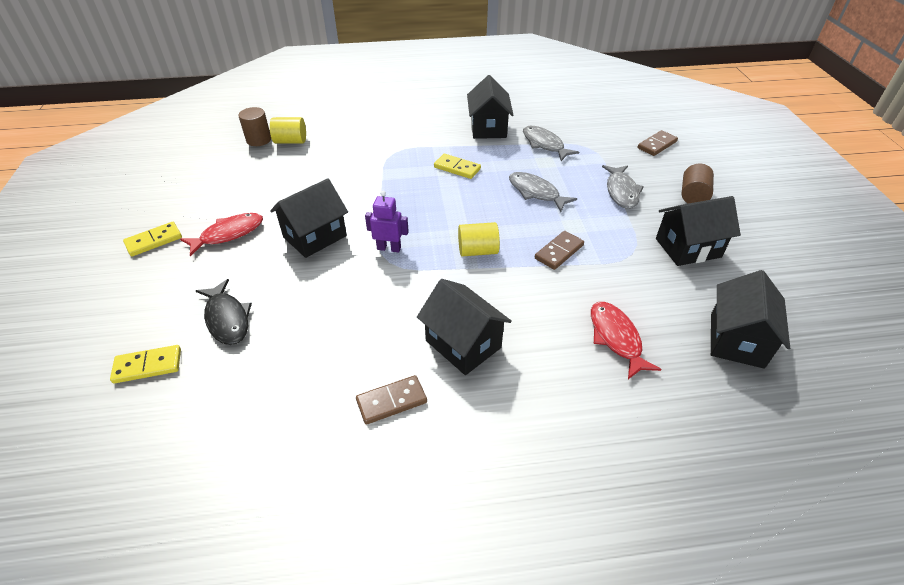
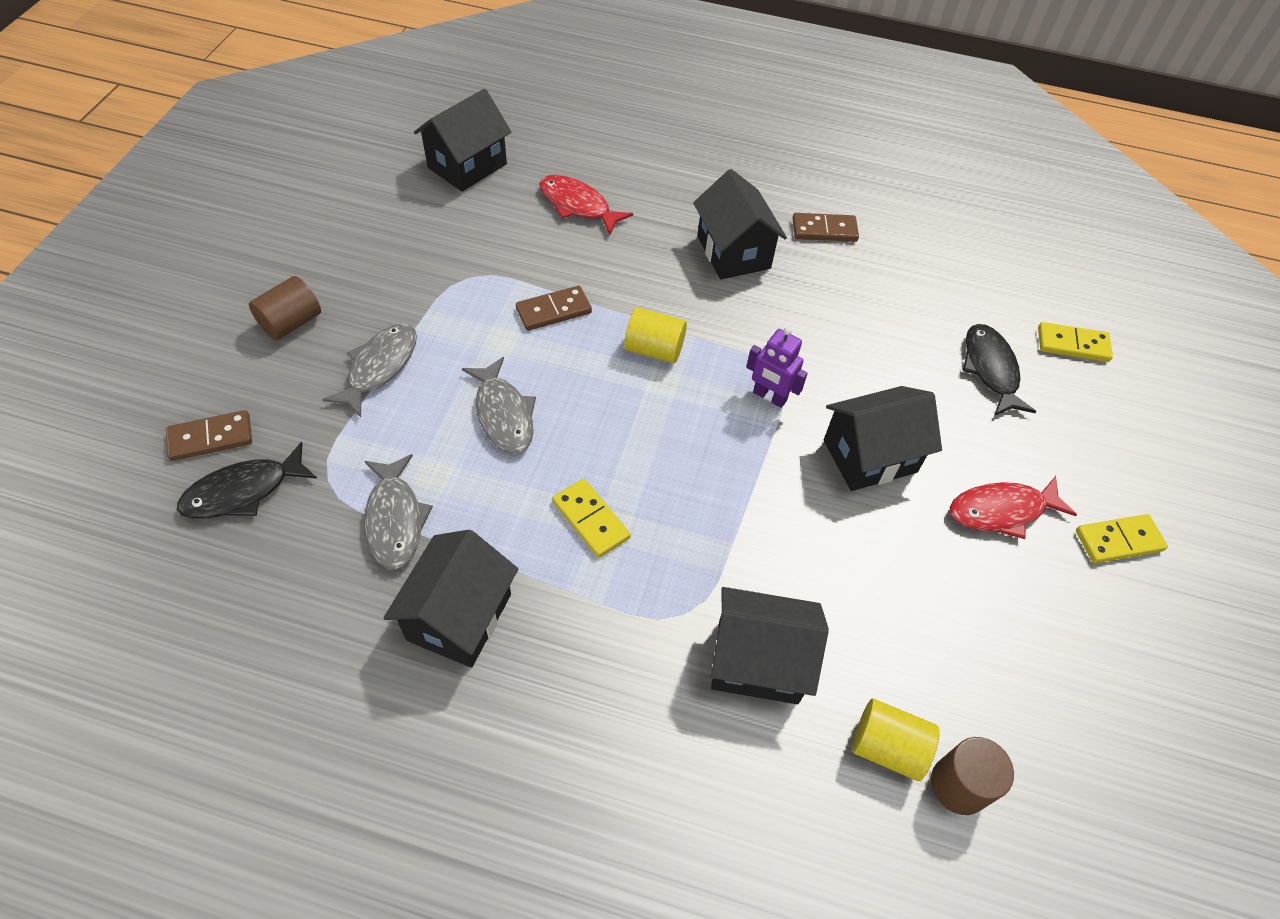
camera: 160 degrees left, 10 degrees up
red fish [591,302,662,379] -> red fish turned 120 degrees clockwise [539,175,633,235]
black house [656,196,741,266] -> black house moved to [711,587,829,704]
none -> black fish [177,442,317,519]

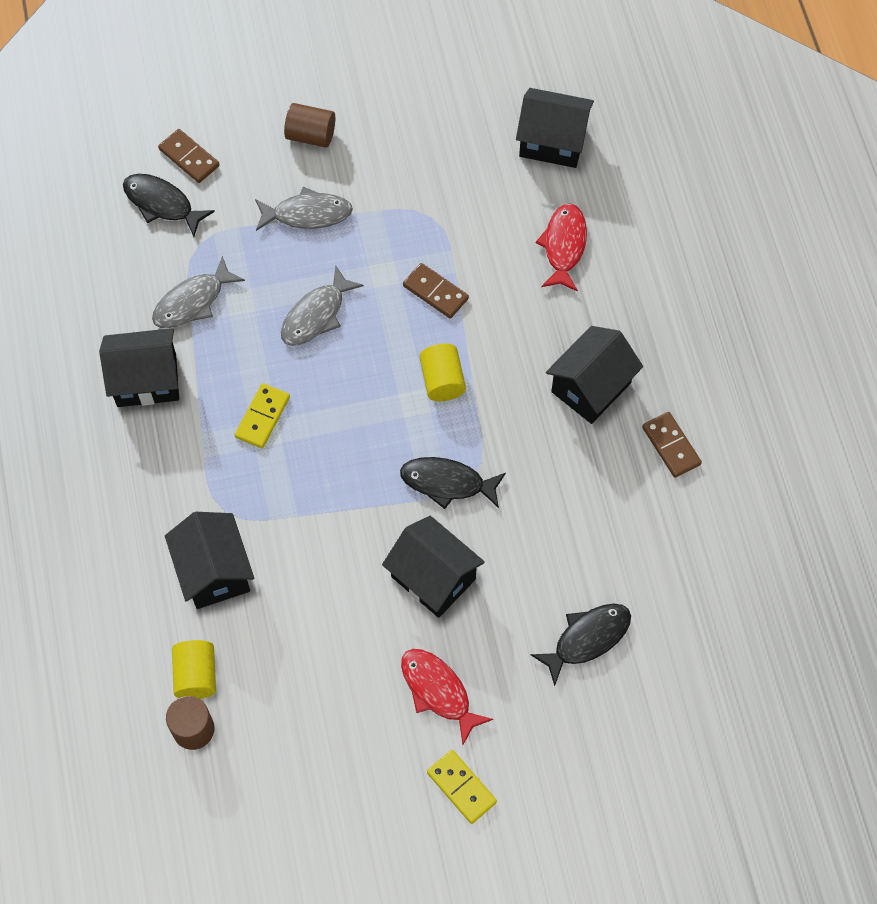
camera: 65 degrees right, 10 degrees up
purple robot [746,327,808,408] -> black fish [400,457,506,509]
yellow domino [1038,322,1113,362] -> none

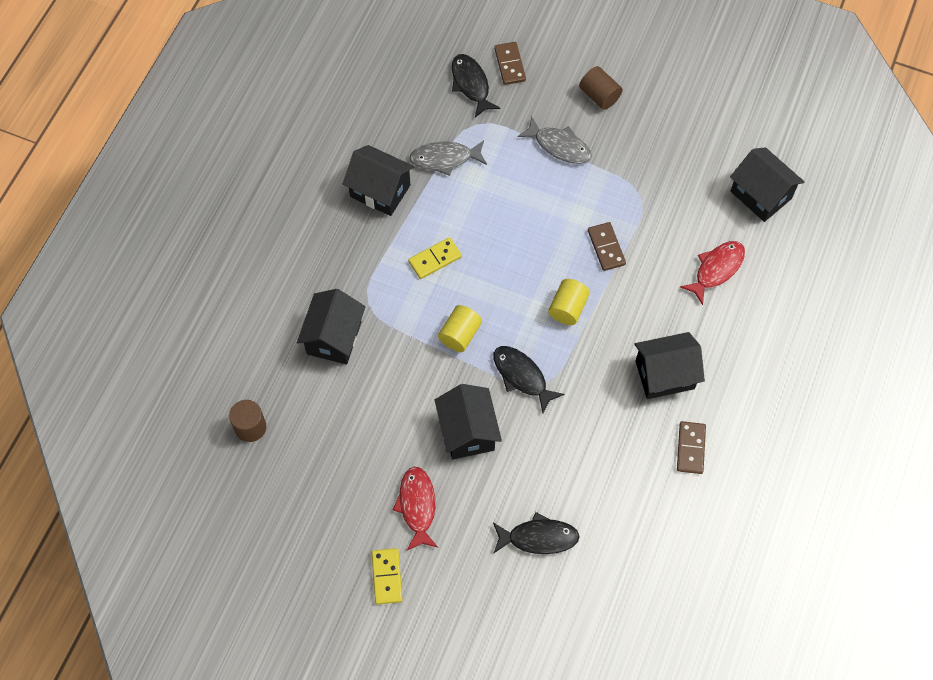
camera: 35 degrees right, 0 degrees up
yellow cylinder [172,640,216,699] -> yellow cylinder moved to [438,305,482,352]
grey fish [281,266,364,346] -> none

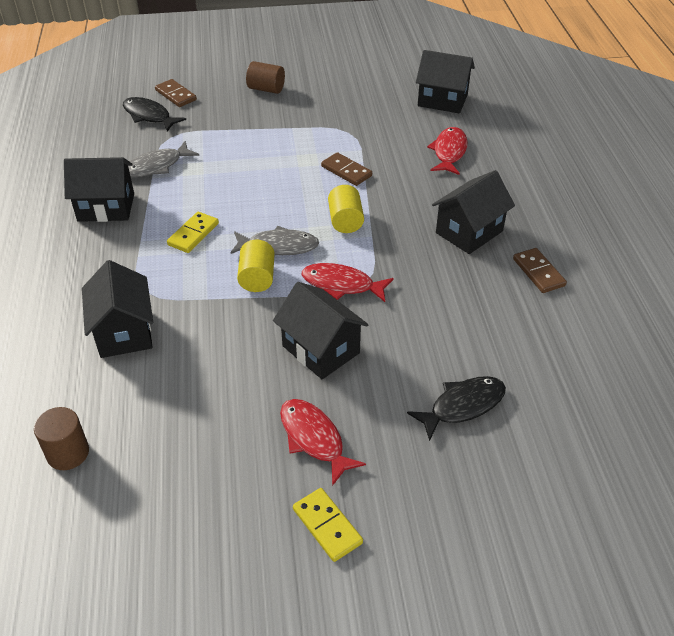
camera: 30 degrees left, 20 degrees down
black fish [493,346,564,413] -> red fish [302,263,394,302]
grey fish [518,116,592,164] -> grey fish moved to [231,226,319,255]

